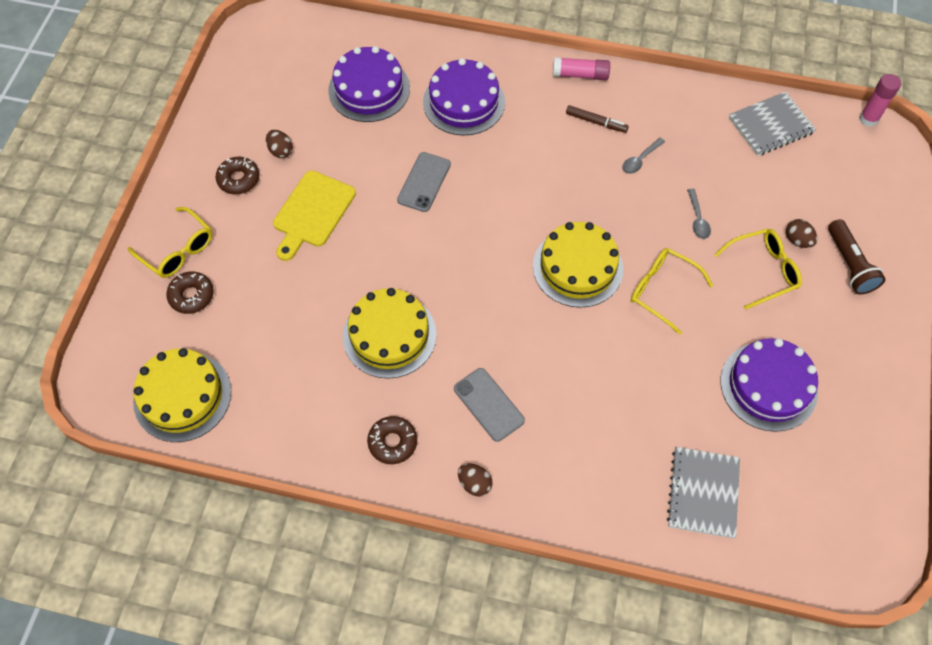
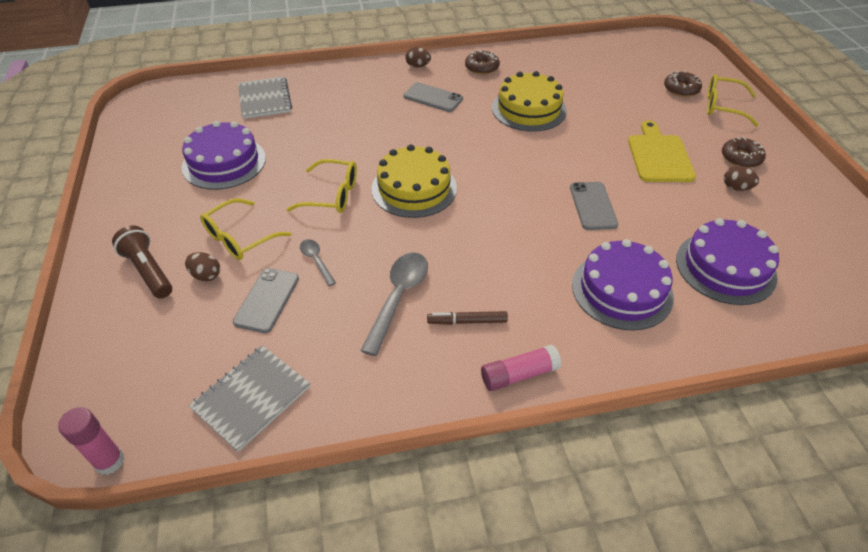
camera: 155 degrees right, 15 degrees down
yellow cake [133,348,231,442] -> none
grey spoon [622,138,665,174] -> grey spoon [361,252,428,356], size x1.85
none -> grey phone [233,268,299,333]

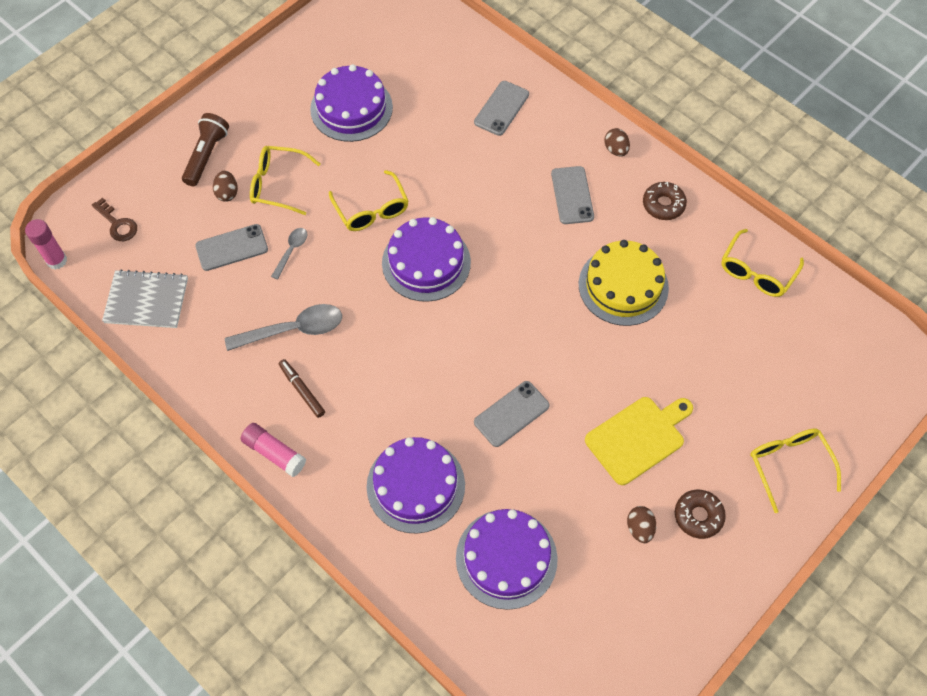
camera: 55 degrees right, 15 degrees up
grey notebook [238,77,292,119] -> none
yellow cake [371,144,457,218] -> purple cake [382,217,471,302]
brown donut [664,71,702,97] -> none
none -> brown key [92,197,137,241]
none -> grey phone [474,81,529,136]
none -> yellow glasses [721,229,804,297]

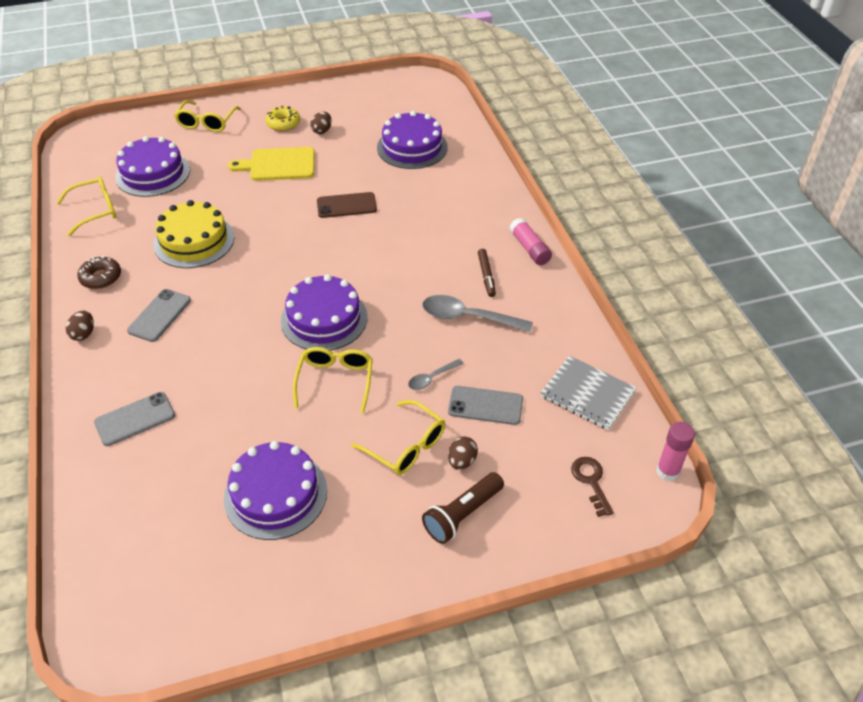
camera: 150 degrees left, 15 degrees down
purple cake [367,437,465,534] -> purple cake moved to [115,136,190,197]
grey phone [474,381,550,447] -> brown phone [317,192,377,218]
brown donut [675,490,726,539] -> yellow donut [266,106,300,131]

